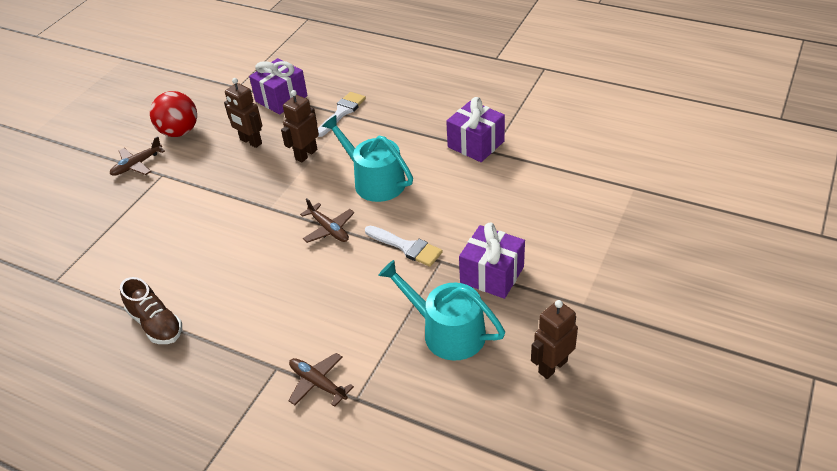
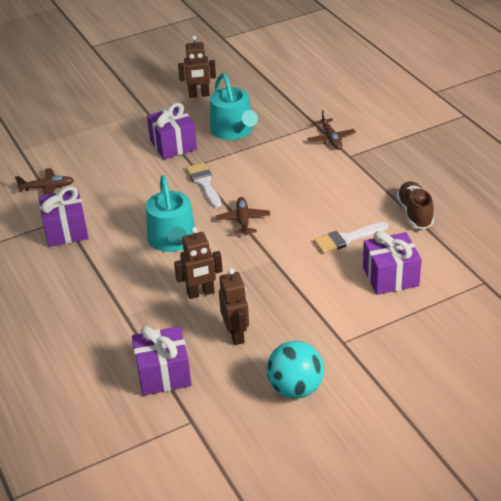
camera: 145 degrees left, 5 degrees down
brown plane [110,136,165,176] -> brown plane moved to [15,168,74,195]
red ball [150,91,197,137] -> turquoise ball [267,341,324,399]
white brush [318,92,366,137] -> white brush moved to [314,222,388,253]
none -> purple gift [363,231,422,295]

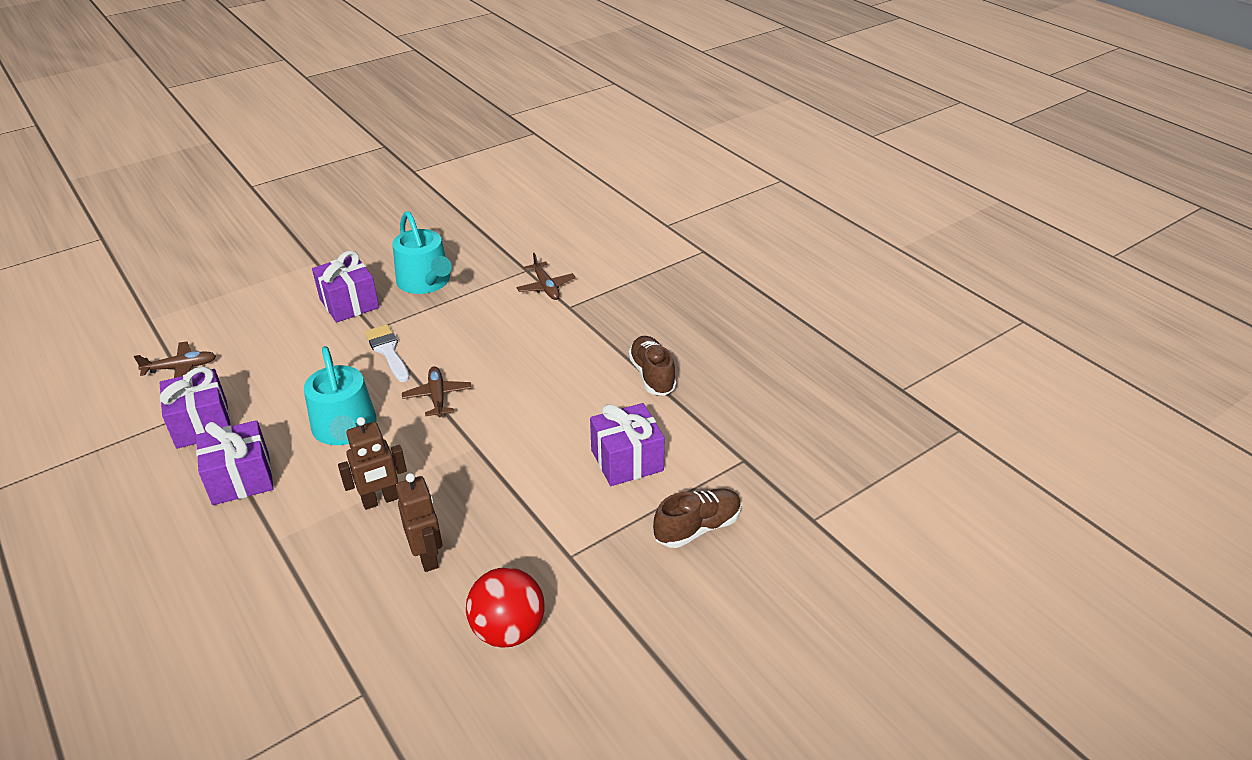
camera: 10 degrees left, 0 degrees up
purple gift [132,326,192,396] -> purple gift moved to [196,420,274,505]
brown robot [178,36,216,98] -> none
turquoise ball [267,341,324,399] -> red ball [466,567,545,648]
white brush [314,222,388,253] -> none
none -> brown shoe [653,488,742,548]

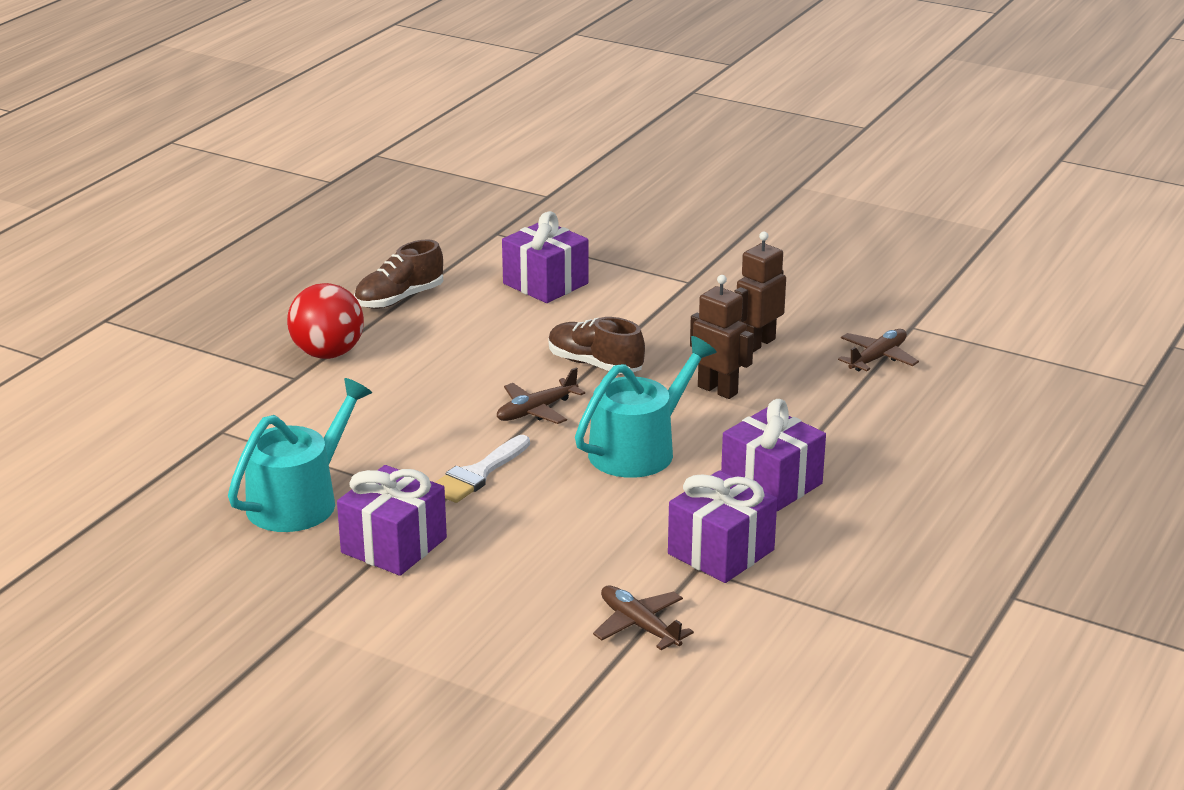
camera: 115 degrees left, 10 degrees down
red ball [466,567,545,648] -> red ball moved to [287,283,364,359]
brown plane [516,253,576,300] -> brown plane moved to [838,329,919,371]
brown shoe [653,488,742,548] -> brown shoe moved to [549,317,645,374]

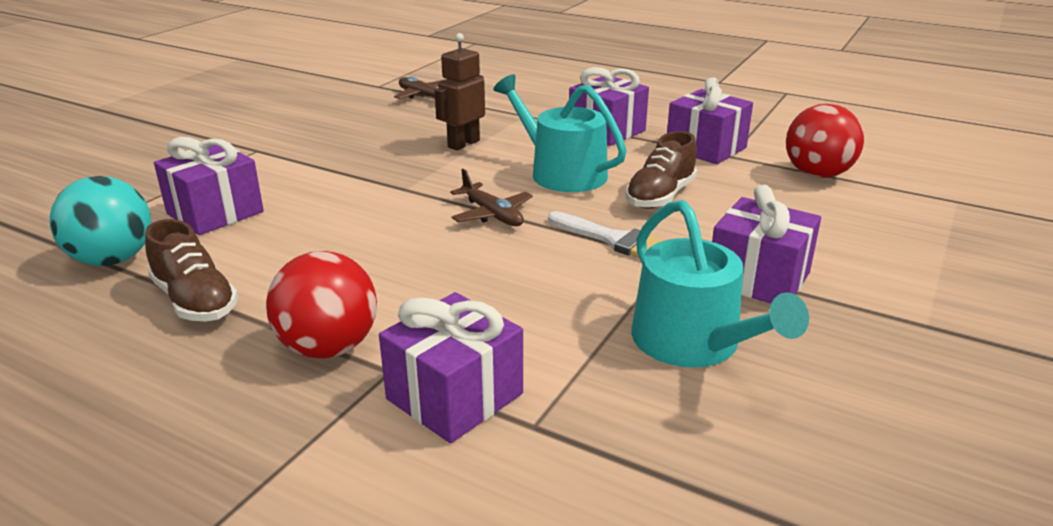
camera: 90 degrees left, 0 degrees up
turquoise watering can [228,378,372,532] -> turquoise watering can turned 150 degrees counterclockwise [631,200,809,368]
brown shoe [549,317,645,374] -> brown shoe moved to [626,131,697,209]
brown plane [593,586,694,650] -> red ball [786,104,864,178]
brown robot [734,232,786,352] -> none
none -> turquoise ball [50,176,151,266]
none -> purple gift [379,292,523,443]

